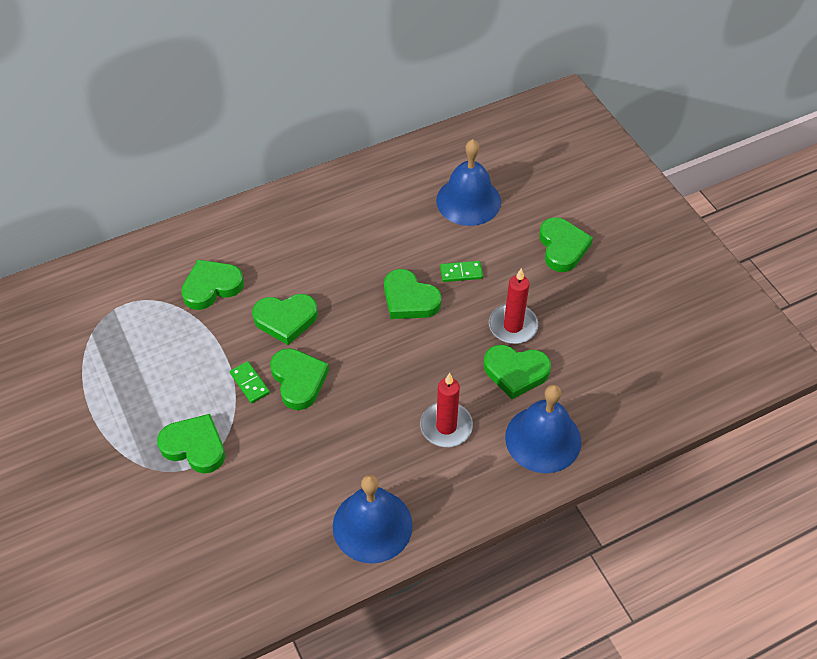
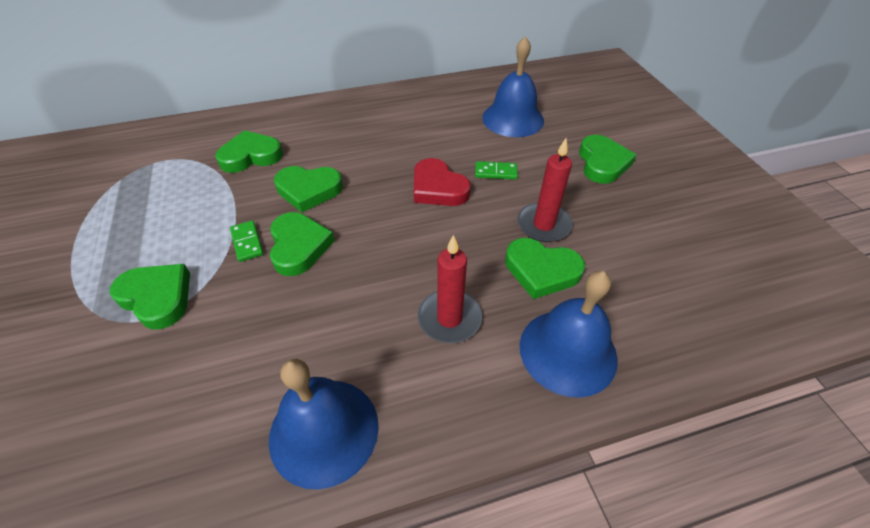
camera: 10 degrees right, 5 degrees down
green heart [384,269,441,319] -> red heart [414,158,471,206]

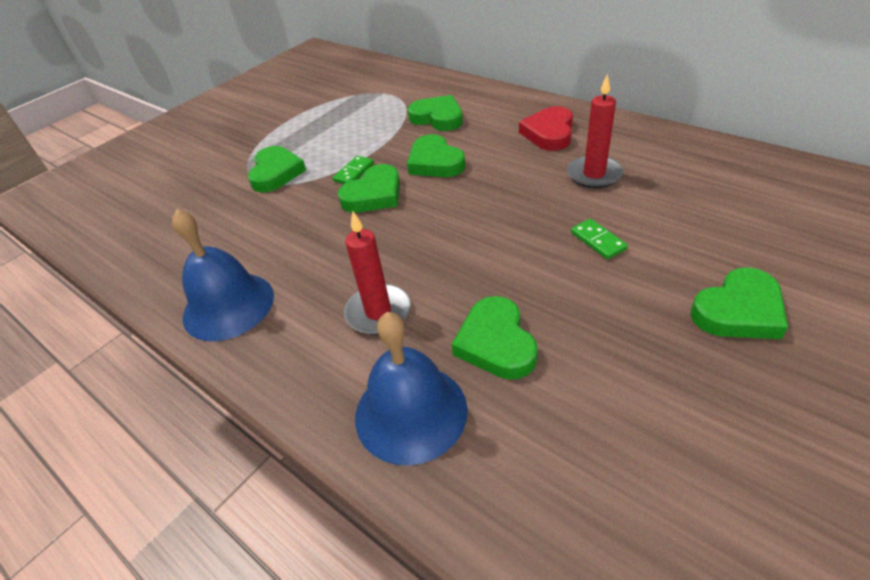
camera: 60 degrees right, 5 degrees down
red heart [414,158,471,206] -> red heart moved to [519,106,573,151]
blue bell [482,36,544,137] -> none
red candle [517,138,573,242] -> red candle moved to [567,74,623,188]

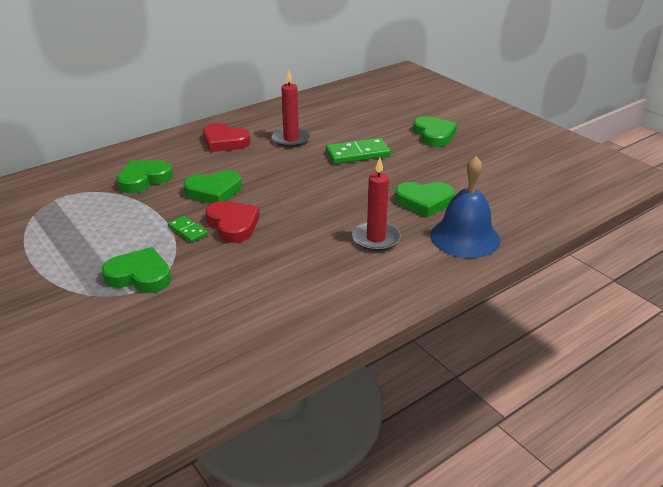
camera: 80 degrees left, 10 degrees down
blue bell [172,209,274,341] -> none
green heart [338,164,400,213] -> red heart [205,201,260,243]
green domino [571,219,628,259] -> green domino [326,138,391,164], size x1.74

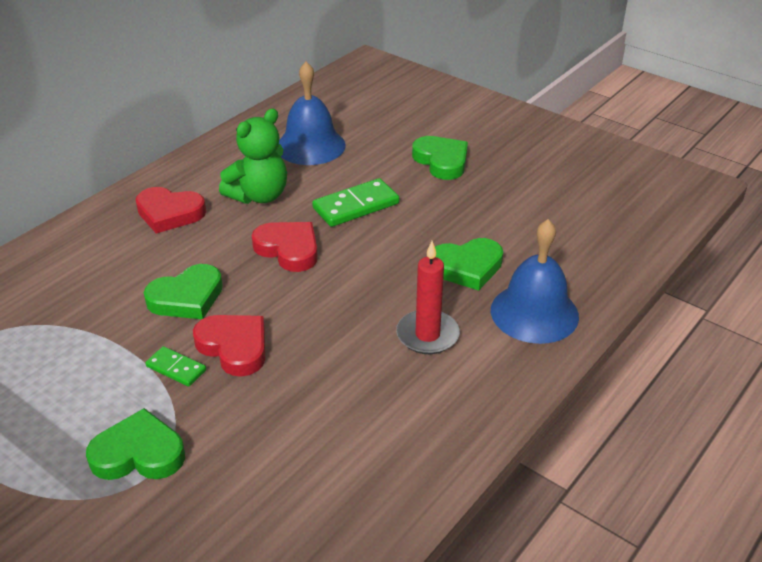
camera: 15 degrees left, 5 degrees up
green heart [117,160,173,193] -> none
red candle [272,69,311,147] -> green teddy bear [219,108,287,204]
none -> red heart [252,222,318,272]
none -> blue bell [279,62,346,165]

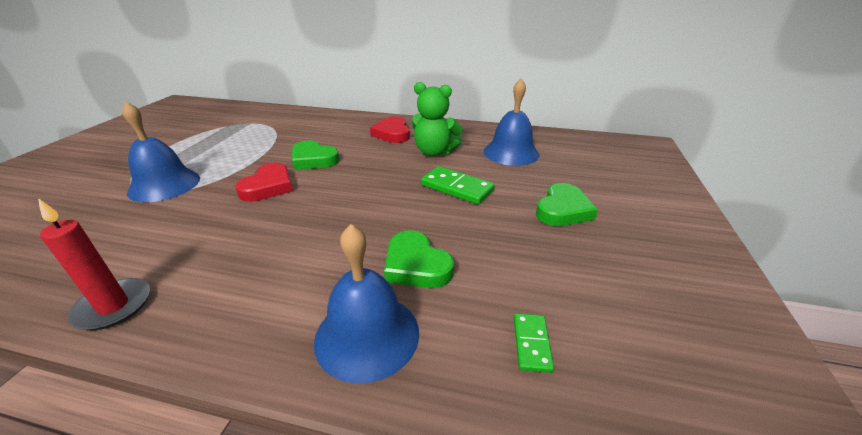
camera: 65 degrees right, 5 degrees down
green heart [86,408,185,480] -> blue bell [122,102,200,202]
green domino [145,346,206,387] -> green domino moved to [514,313,554,373]
red heart [252,222,318,272] -> none
red candle [396,241,460,354] -> red candle moved to [38,198,150,330]

